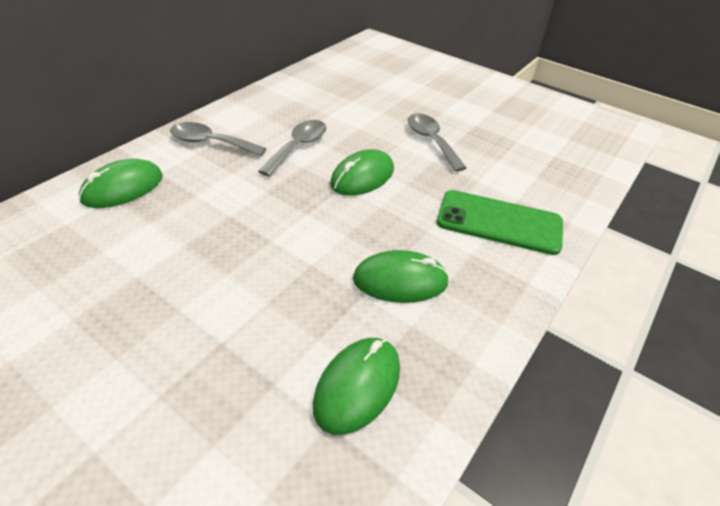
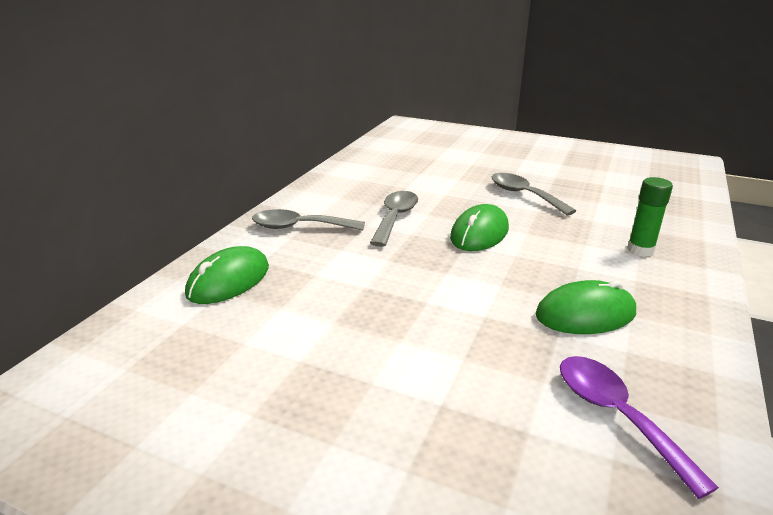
camera: 10 degrees left, 15 degrees down
green mouse [313,338,400,435] -> purple spoon [560,356,719,499]
green phone [437,190,563,255] -> green glue stick [627,177,673,257]

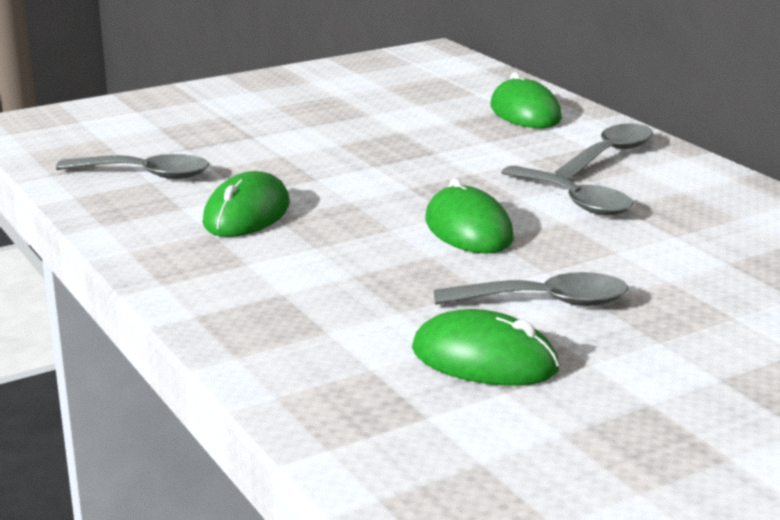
camera: 125 degrees right, 5 degrees down
purple spoon [560,356,719,499] -> grey spoon [56,154,209,179]
green glue stick [627,177,673,257] -> none
none -> green mouse [412,309,559,386]

